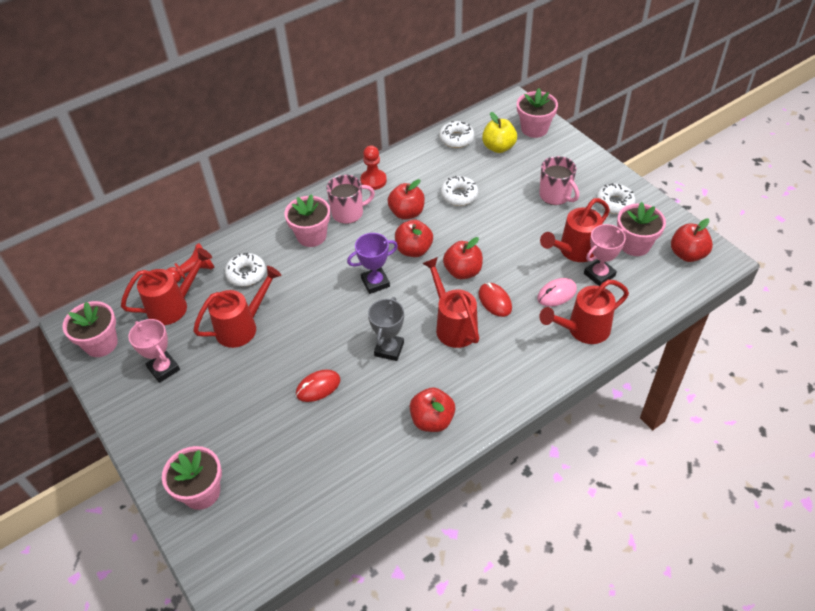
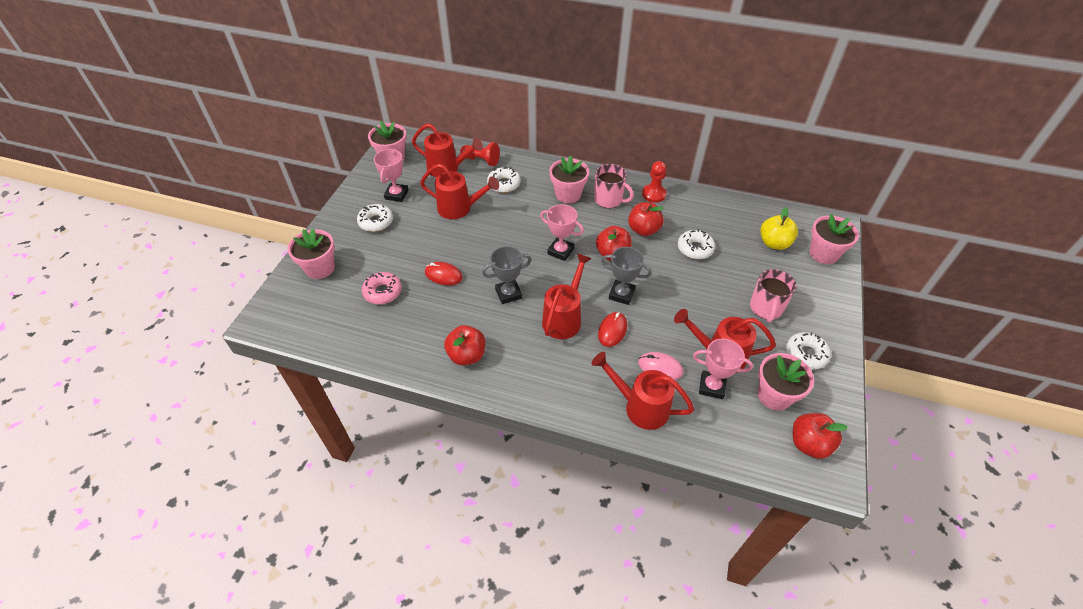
camera: 50 degrees right, 0 degrees up
purple trophy [347,233,398,294] -> pink trophy [540,204,584,261]
white donut [439,121,474,148] -> white donut moved to [357,204,393,232]
red apple [443,237,483,279] -> grey trophy [601,247,652,305]
none -> pink donut [362,272,402,304]

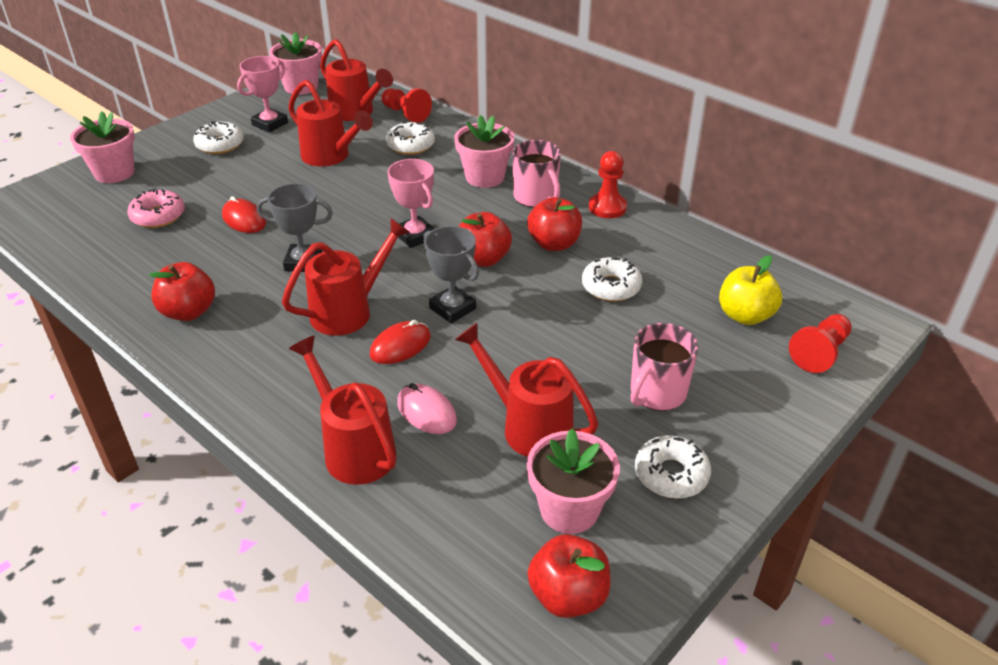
camera: 25 degrees right, 10 degrees down
pink trophy [693,339,753,399] -> none
pink flower pot [810,214,859,264] -> red pawn [789,314,852,373]

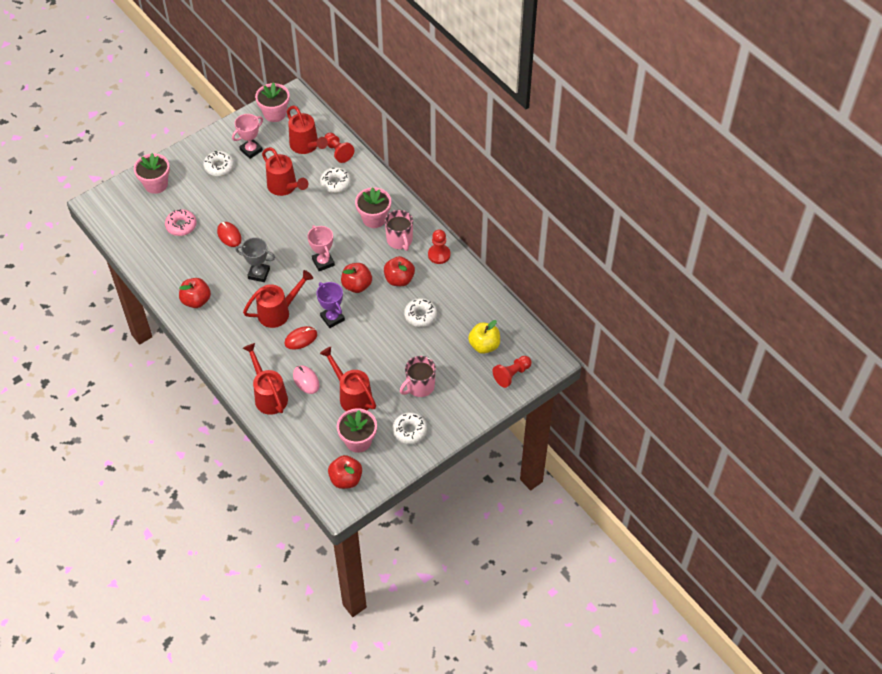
camera: 10 degrees right, 15 degrees up
grey trophy [423,226,479,324] -> purple trophy [316,282,345,328]

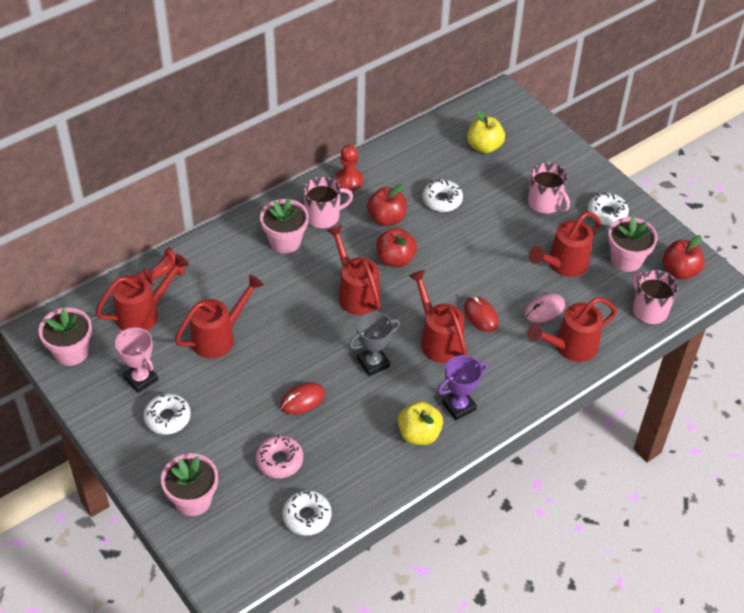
camera: 90 degrees left, 5 degrees down
red apple [179,278,211,308] -> yellow apple [398,401,443,445]
grey trophy [235,237,275,282] -> grey trophy turned 45 degrees clockwise [349,312,400,376]
pink trophy [308,225,335,271] -> red watering can [326,225,380,315]
purple trophy [316,282,345,328] -> purple trophy moved to [437,355,487,420]
white donut [320,167,351,193] -> white donut moved to [282,490,332,536]
red pawn [492,356,532,388] -> none
none -> pink mug [632,270,678,324]

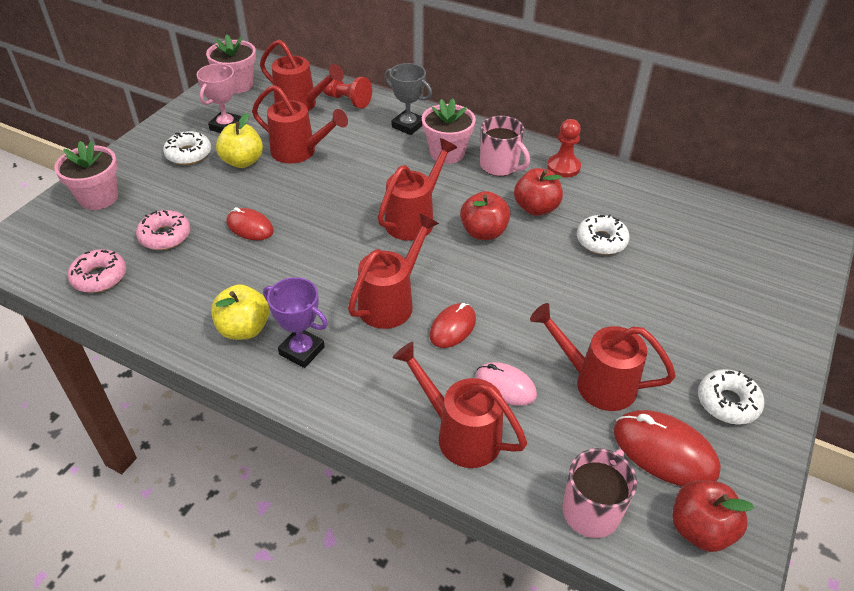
camera: 65 degrees right, 5 degrees down
white donut [282,490,332,536] -> pink donut [68,249,126,293]
grey trophy [349,312,400,376] -> grey trophy moved to [384,63,432,135]
yellow apple [467,109,505,154] -> yellow apple moved to [216,113,263,168]
pink mug [528,162,570,214] -> none
pink flower pot [608,216,658,272] -> red mouse [613,410,721,486]

